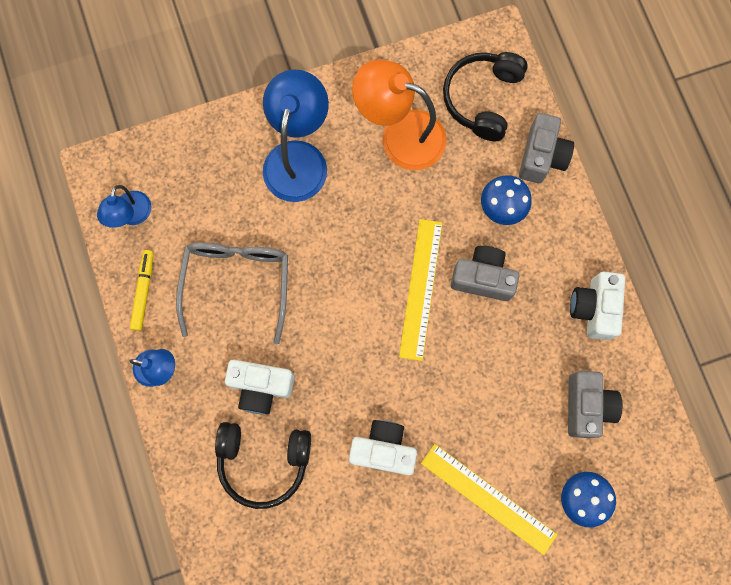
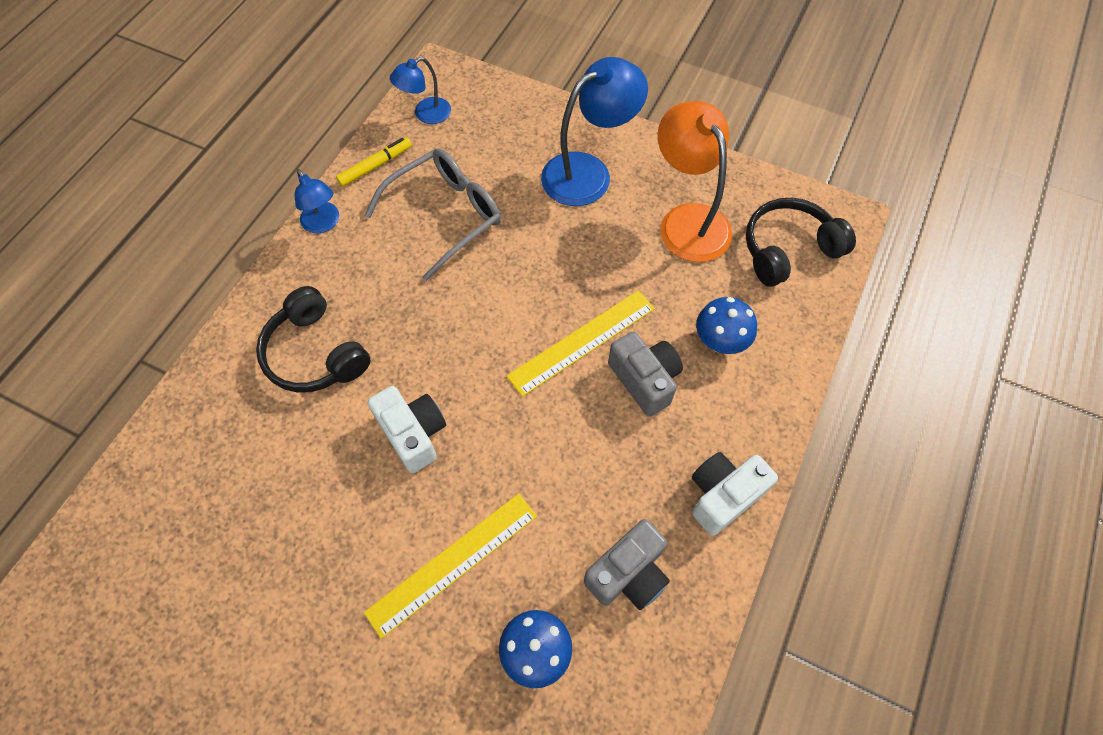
camera: 45 degrees right, 15 degrees down
white camera [225,360,295,414] -> none
yellow ruler [421,444,558,555] -> yellow ruler turned 60 degrees clockwise [364,494,537,639]
grey camera [519,113,574,183] -> none

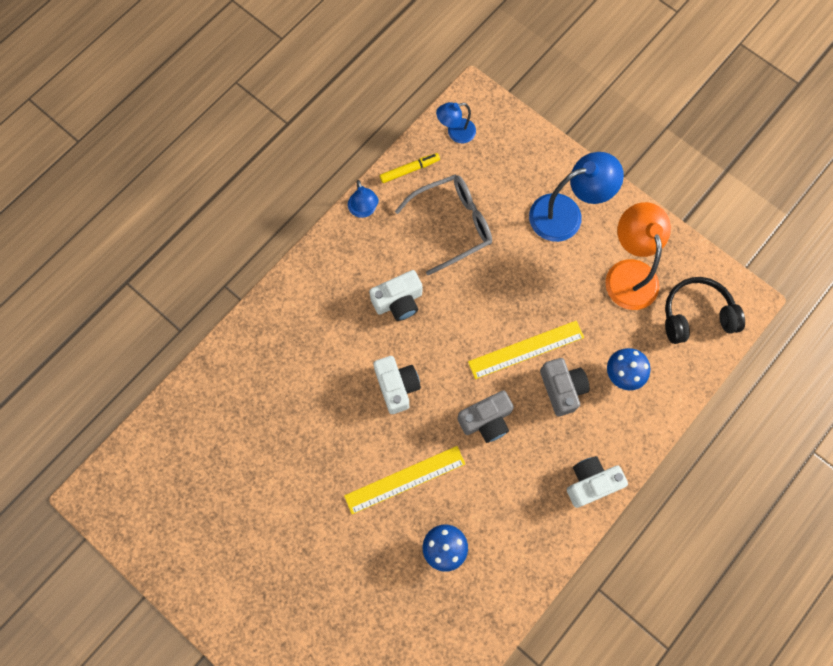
camera: 15 degrees right, 10 degrees up
black headphones [256,286,371,393] -> none
grey camera [584,519,670,610] -> grey camera moved to [457,390,514,443]
none -> white camera [369,270,422,321]

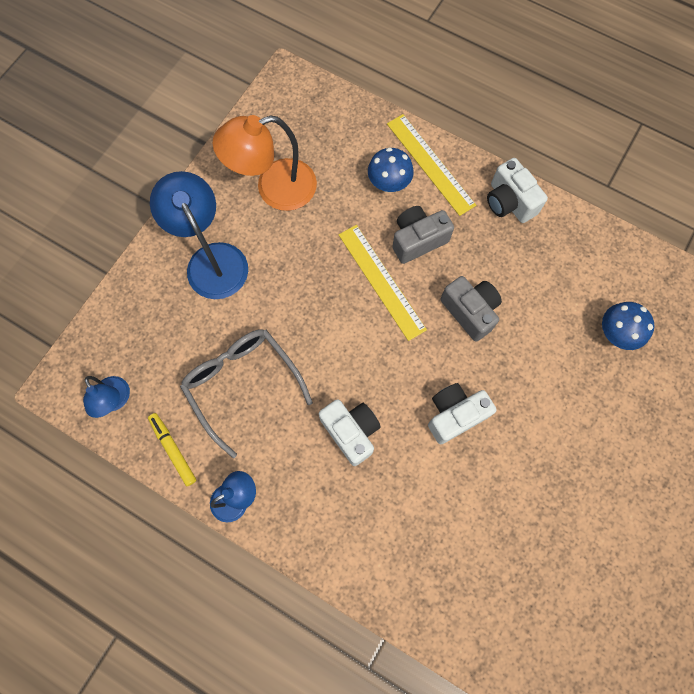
camera: 100 degrees left, 0 degrees up
yellow ruler [344,446,465,514] -> yellow ruler moved to [387,114,476,216]
black headphones [665,277,745,344] -> none

